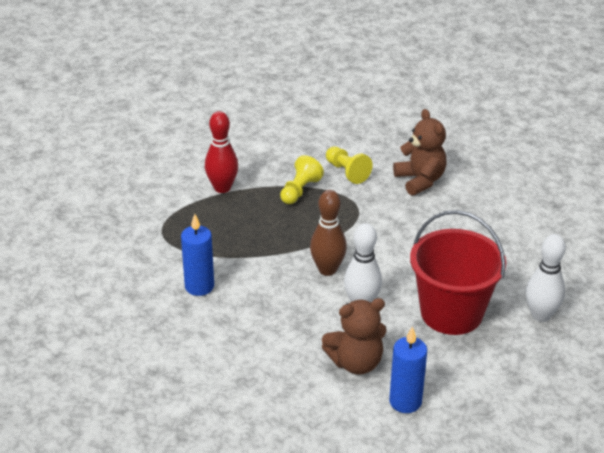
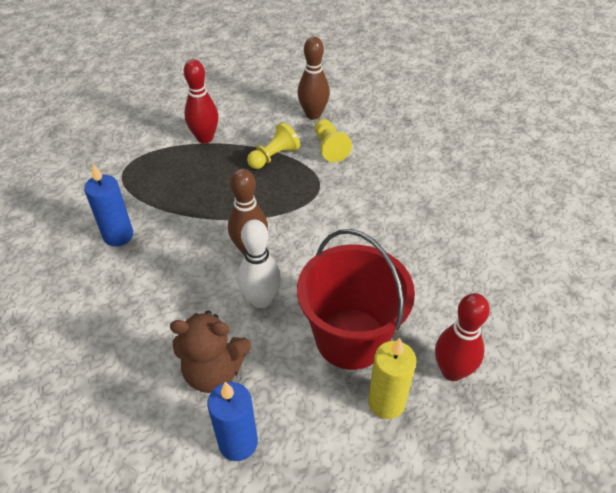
camera: 20 degrees right, 10 degrees up
brown teddy bear [393,109,447,196] -> none
white bowling pin [526,234,566,322] -> red bowling pin [435,293,490,381]
none -> brown bowling pin [298,36,330,119]
none -> yellow candle [368,338,416,419]

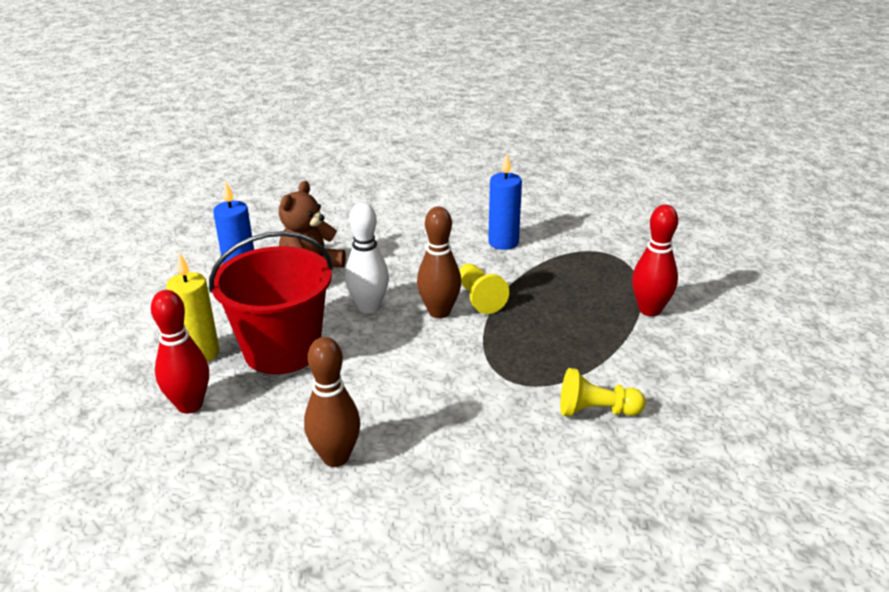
camera: 110 degrees right, 15 degrees down
yellow pawn [247,122,300,169] -> yellow pawn moved to [459,264,509,314]
brown bowling pin [298,36,330,119] -> brown bowling pin moved to [304,337,361,467]

